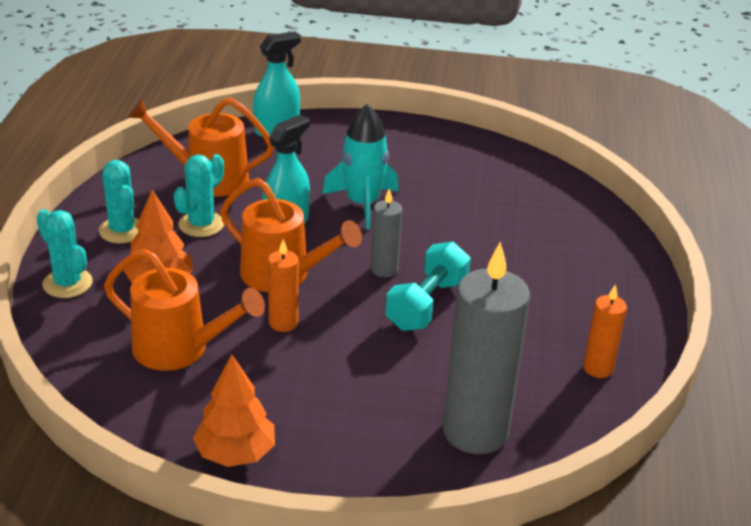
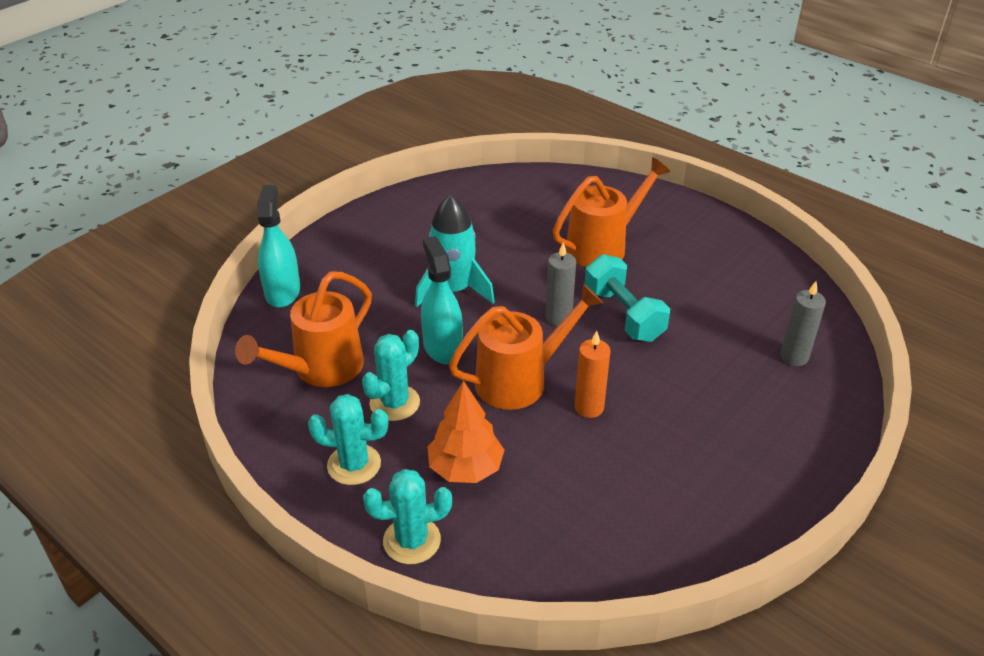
camera: 55 degrees left, 5 degrees up
orange watering can [104,249,265,371] -> orange watering can moved to [553,157,670,267]
turquoise cactus [174,154,224,237] -> turquoise cactus turned 60 degrees clockwise [362,330,420,421]
orange tree [193,354,275,467] -> none
grey candle [443,242,530,454] -> grey candle [780,281,826,366], size x0.49
orange candle [583,284,627,378] -> none

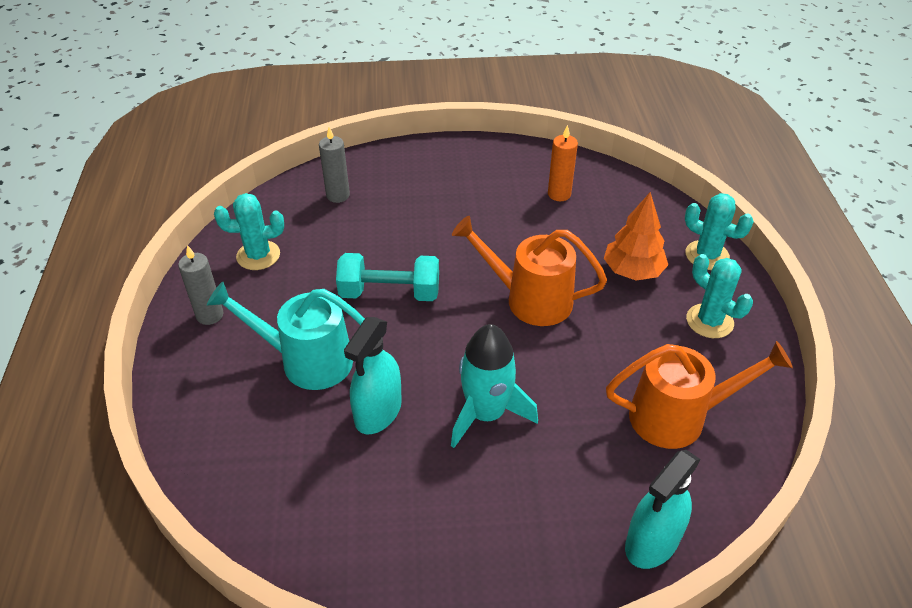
camera: 135 degrees left, 5 degrees up
turquoise cactus [362,330,420,421] -> turquoise cactus moved to [214,193,284,270]
turquoise spray bottle [421,236,463,365] -> turquoise spray bottle moved to [344,317,402,434]
grey candle [545,242,576,326] -> grey candle moved to [178,245,223,325]
orange watering can [553,157,670,267] -> turquoise watering can [207,282,365,390]
orange candle [575,331,611,418] -> orange candle moved to [548,125,578,201]
turquoise dumbbell [585,254,670,342] -> turquoise dumbbell turned 75 degrees clockwise [336,253,439,301]

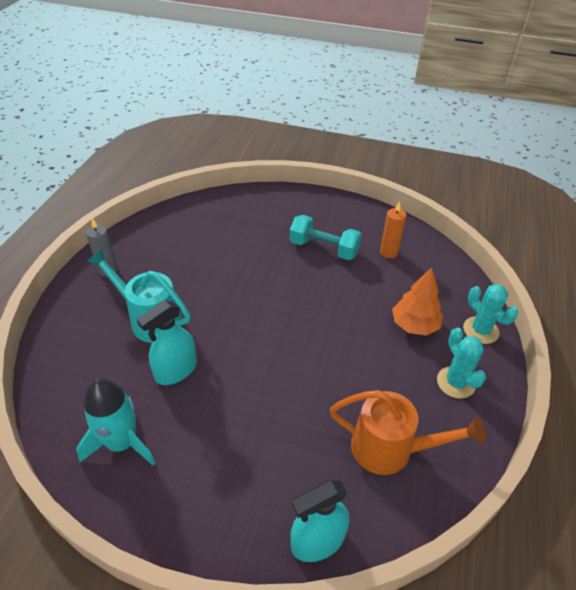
camera: 20 degrees right, 0 degrees up
turquoise cactus [214,193,284,270] -> none
grey candle [319,127,350,203] -> none
turquoise dumbbell [336,253,439,301] -> turquoise dumbbell moved to [290,215,362,260]
turquoise rocket [451,324,538,448] -> turquoise rocket moved to [76,378,155,466]
orange watering can [452,216,607,326] -> none

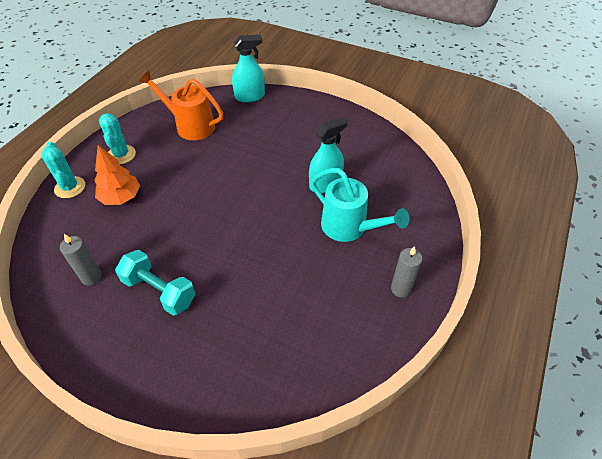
camera: 170 degrees left, 5 degrees up
turquoise rocket [76,378,155,466] -> none
orange candle [380,201,407,258] -> grey candle [60,234,102,286]

